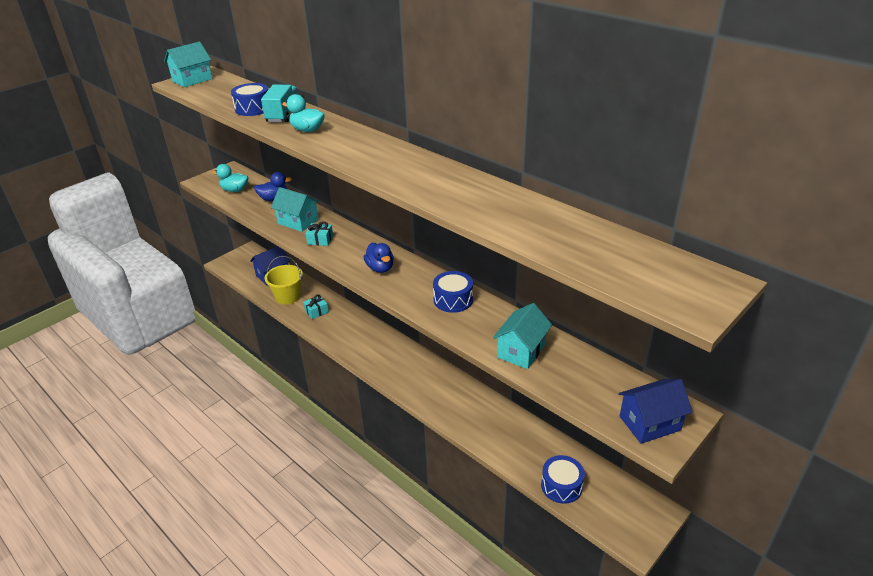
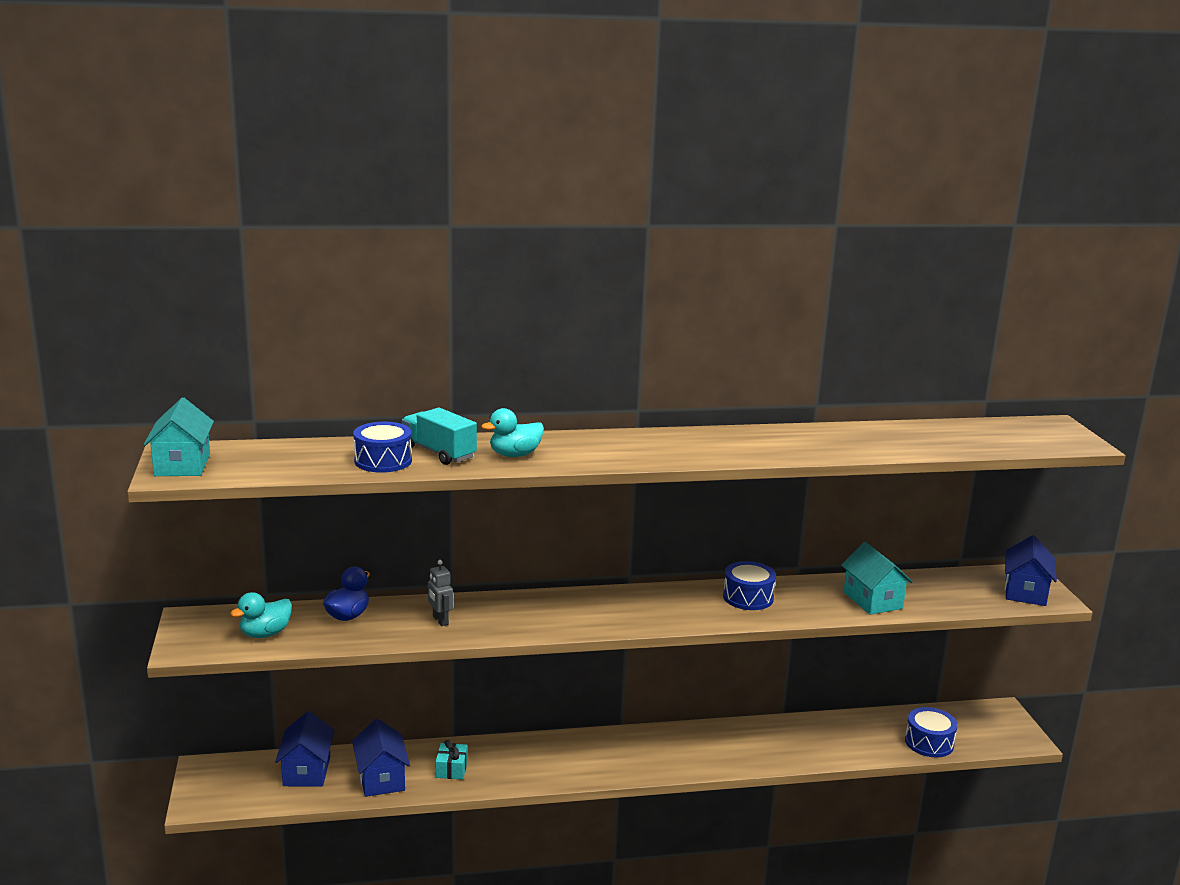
camera: 55 degrees left, 15 degrees down
yellow bucket [265,256,303,305] -> blue house [352,719,410,797]
turquoise house [271,187,319,232] -> grey robot [428,560,453,626]
turquoise gift [306,222,333,246] -> none
blue duck [364,243,394,273] -> none

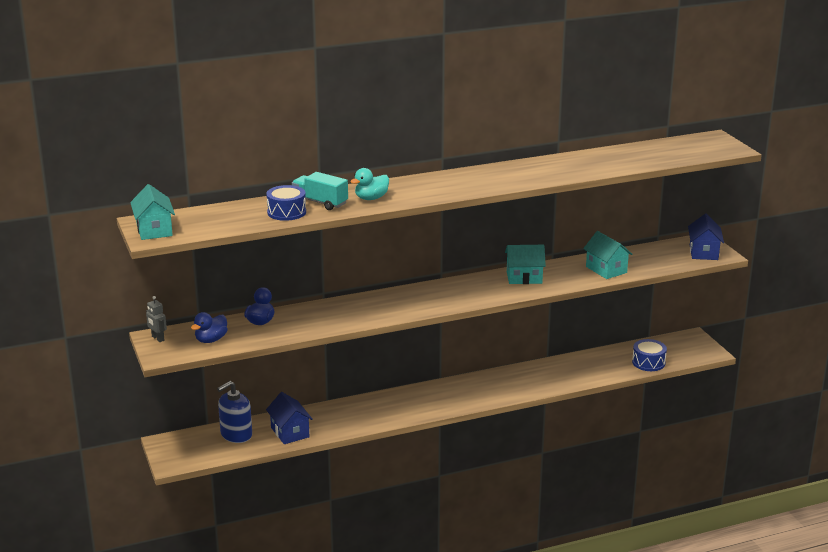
camera: 10 degrees left, 5 degrees up
turquoise duck [230,592,292,638] -> blue duck [191,312,228,343]
blue house [275,711,335,787] -> blue soap dispenser [217,381,252,443]
grey robot [428,560,453,626] -> grey robot moved to [146,296,167,342]
turquoise gift [436,740,468,780] -> none
blue drum [723,561,776,610] -> turquoise house [505,245,546,284]

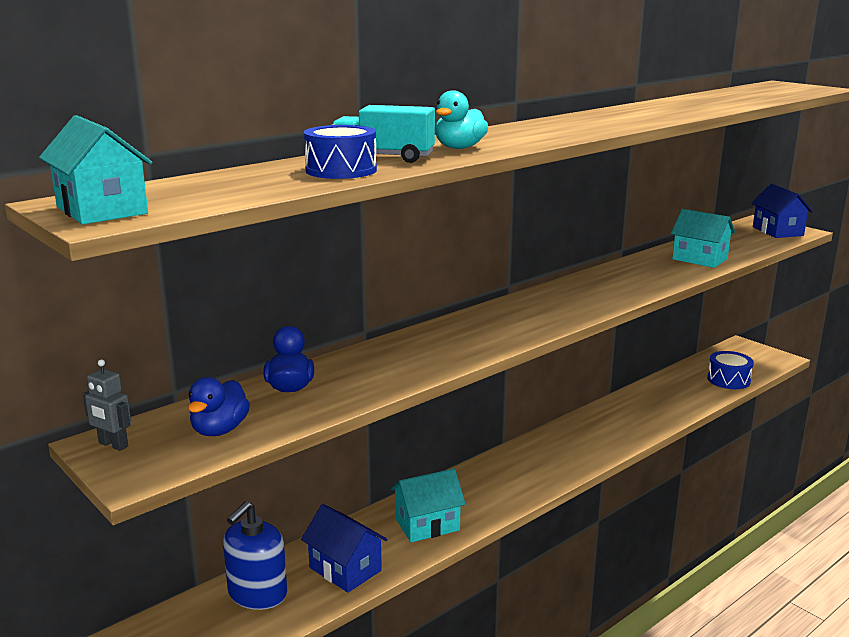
camera: 20 degrees left, 5 degrees down
turquoise house [505,245,546,284] -> turquoise house moved to [390,469,466,542]

